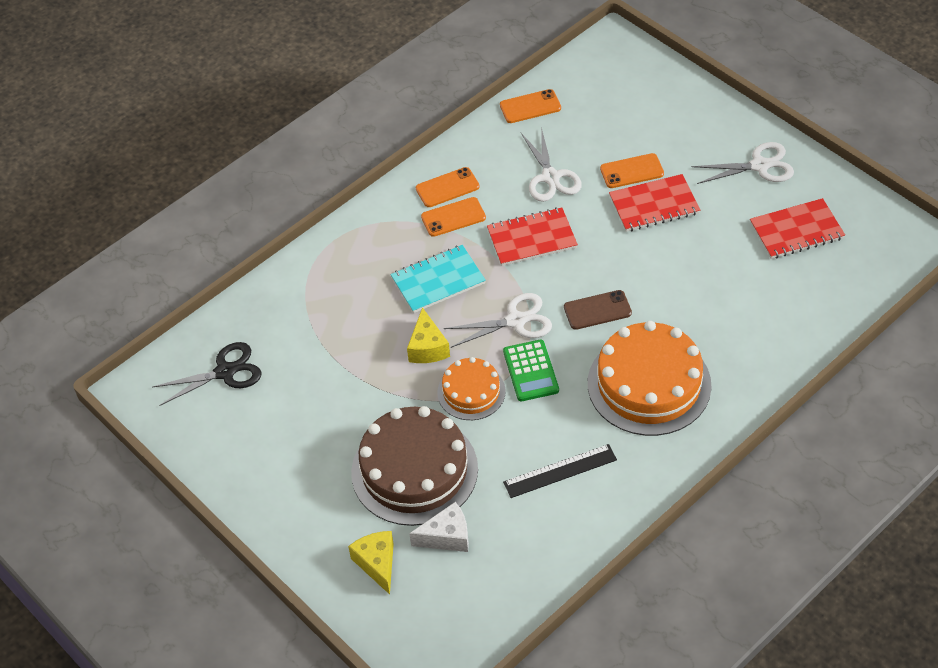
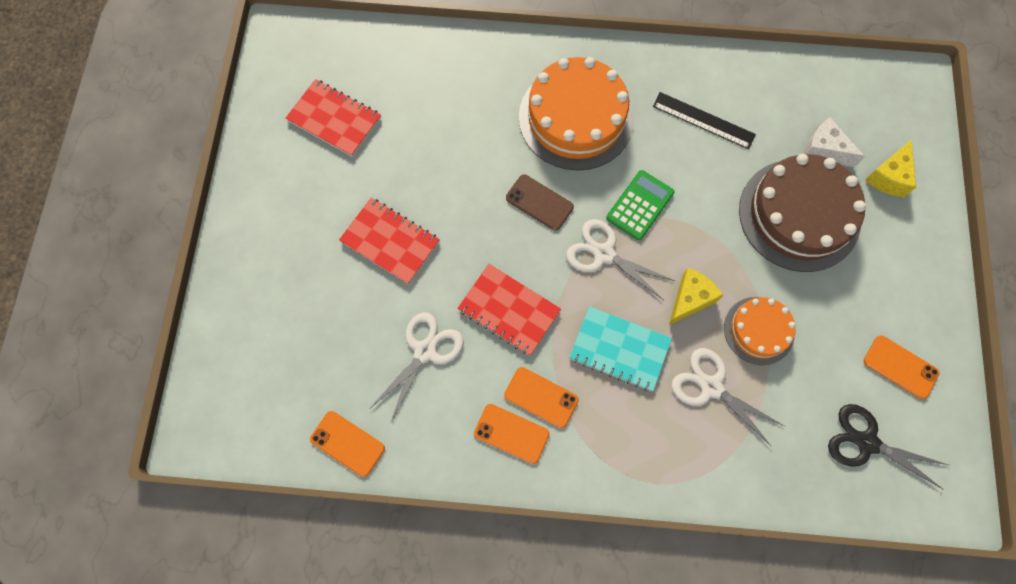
camera: 135 degrees left, 20 degrees up
orange cake [437,357,506,420] -> orange cake moved to [724,297,795,365]
orange phone [600,153,664,188] -> orange phone moved to [864,335,940,399]
white scissors [692,142,794,184] -> white scissors moved to [671,348,784,447]

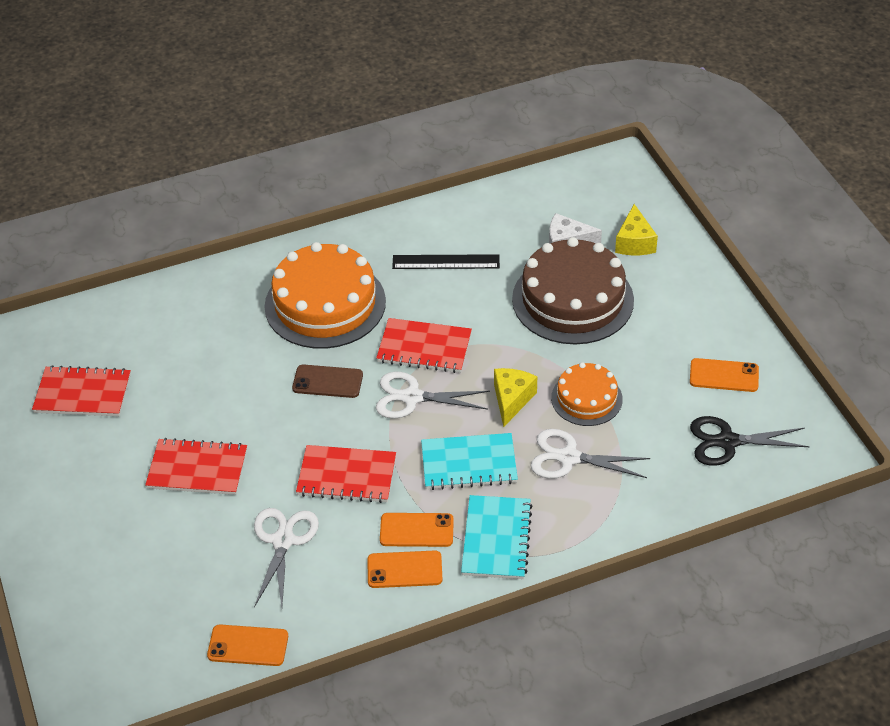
camera: 25 degrees left, 25 degrees down
green calculator [606,170,674,240] -> red notebook [376,318,472,373]
none -> turquoise notebook [461,495,533,579]

